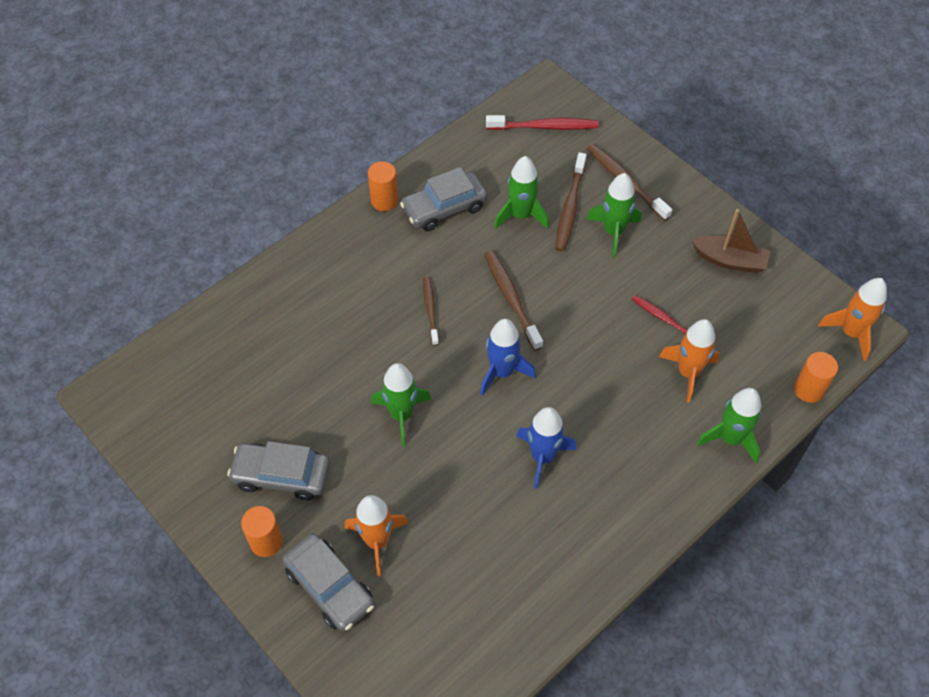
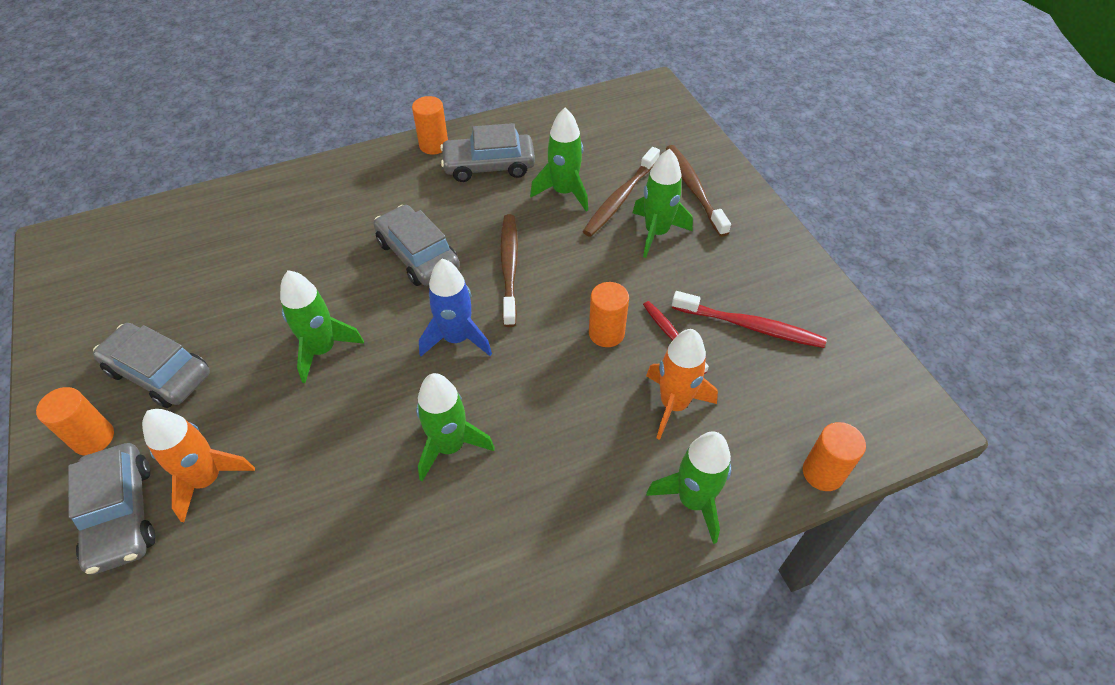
camera: 20 degrees right, 5 degrees down
brown toothbrush [423,277,439,346] -> grey car [373,205,459,286]
red toothbrush [486,115,599,130] -> red toothbrush moved to [672,291,827,348]
blue rocket [516,407,577,489] -> green rocket [416,373,495,481]
brown boat [692,209,770,273] -> none
orange rocket [818,278,887,361] -> none
none -> orange cylinder [589,282,629,347]

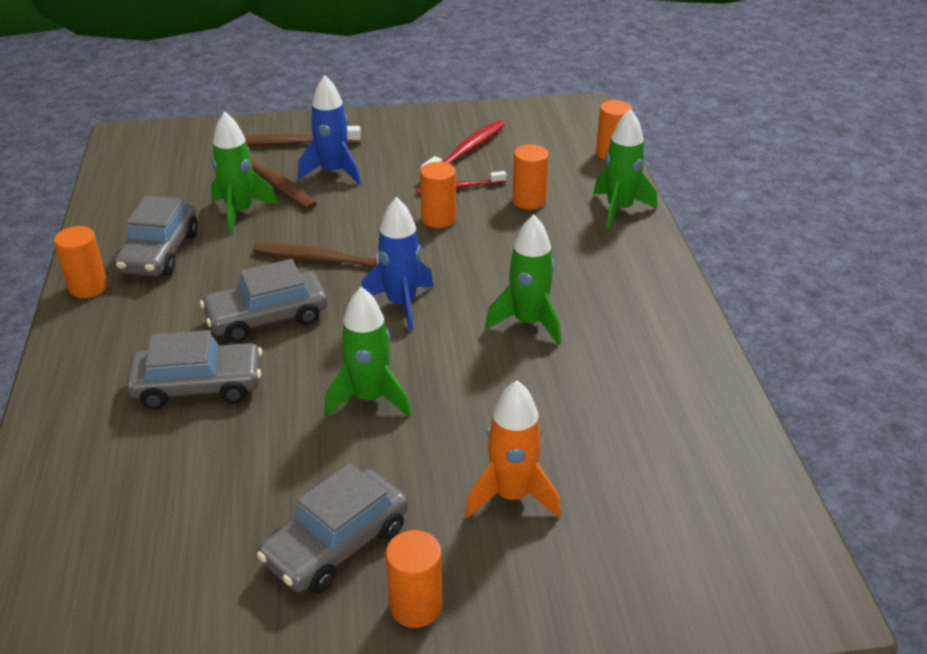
camera: 75 degrees left, 15 degrees down
grey car [68,443,155,575] -> grey car moved to [126,330,262,409]
green rocket [633,149,693,258] -> blue rocket [298,75,361,185]
orange rocket [646,329,718,440] -> orange cylinder [512,144,549,209]

